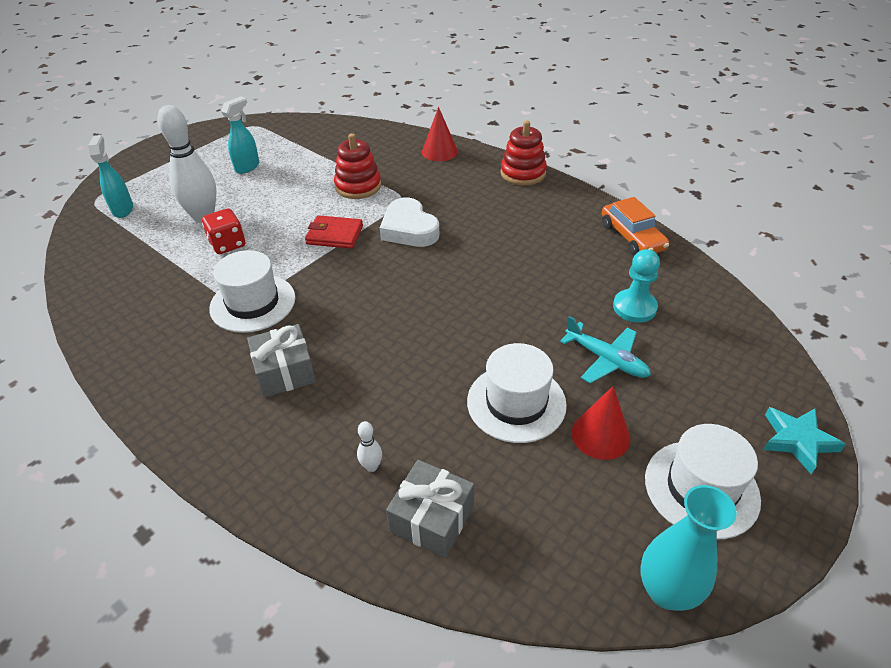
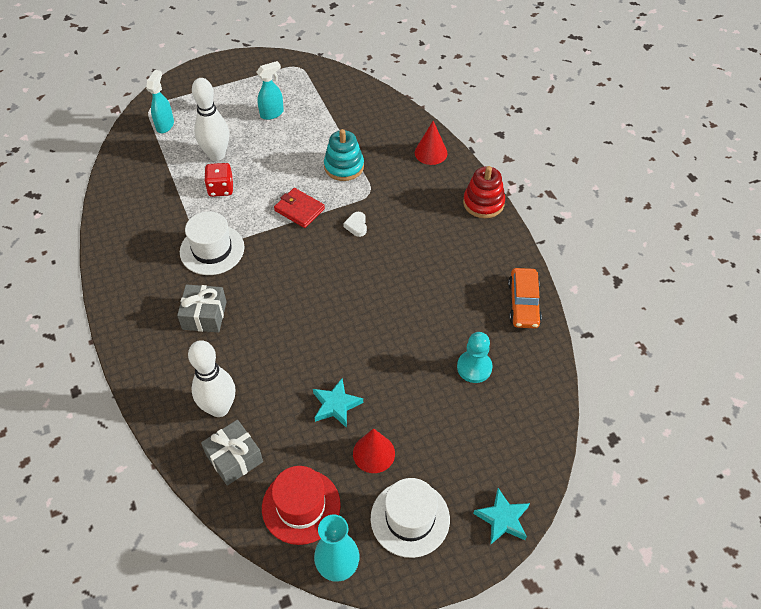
camera: 25 degrees right, 10 degrees up
red stacking toy [334,133,381,199] -> turquoise stacking toy [324,129,364,181]
white bowling pin [357,421,382,472] -> white bowling pin [188,340,235,417], size x2.44
white heart [380,198,439,247] -> white heart [343,212,367,237], size x0.49
white hat [467,343,567,443] -> turquoise star [313,378,363,428]
turquoise plane [560,316,651,384] -> none
none -> red hat [262,466,341,545]

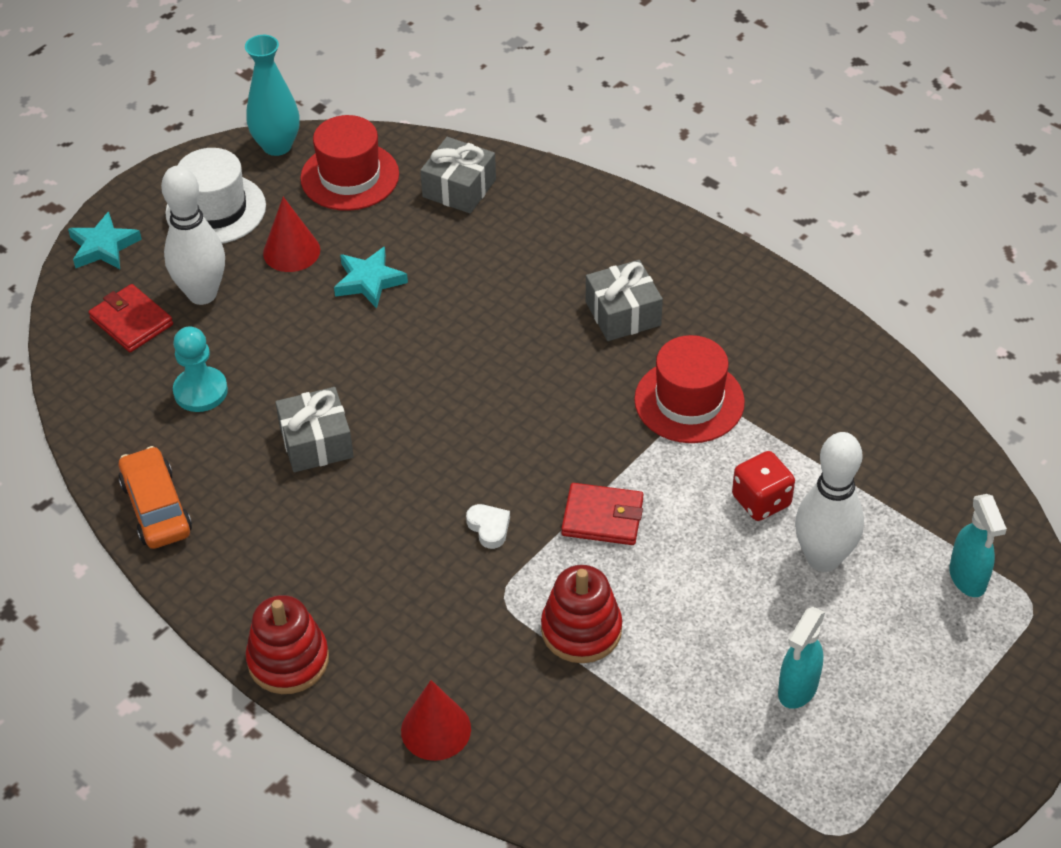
camera: 155 degrees right, 5 degrees down
white hat [180,211,244,275] -> red hat [634,335,745,443]
white bowling pin [188,340,235,417] -> white bowling pin moved to [161,166,225,305]
turquoise stacking toy [324,129,364,181] -> red stacking toy [541,565,622,663]
none -> red wallet [88,284,173,352]
none -> grey gift [275,387,354,472]

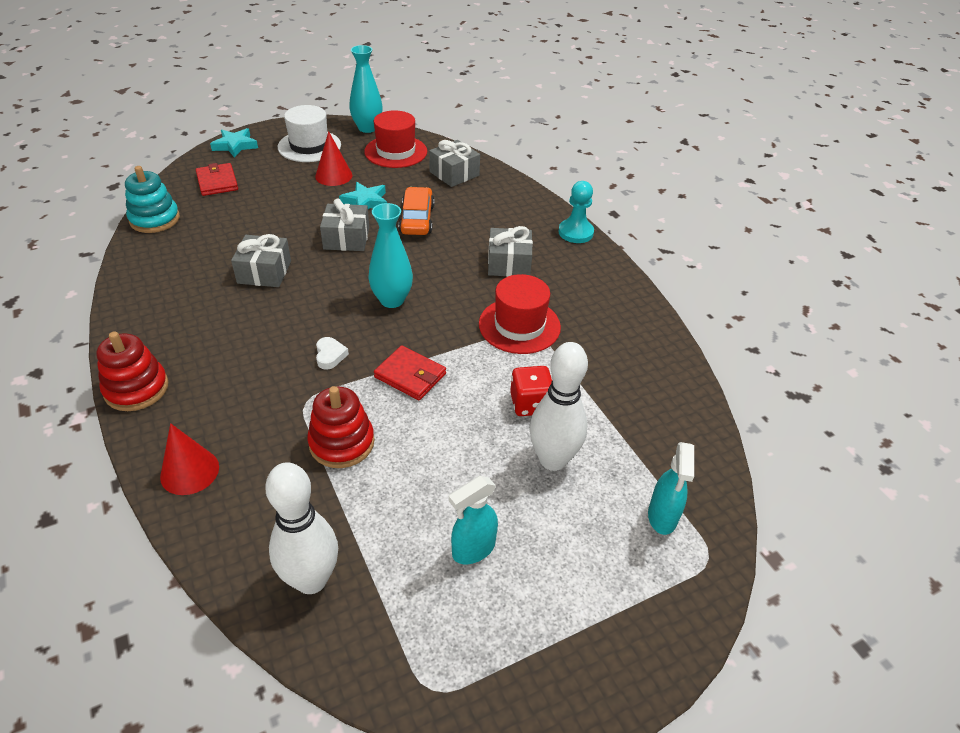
camera: 20 degrees right, 5 degrees down
orange car [118,446,192,549] -> orange car moved to [399,187,435,235]
white bowling pin [161,166,225,305] -> white bowling pin moved to [265,462,338,594]
turquoise pawn [173,326,228,412] -> turquoise pawn moved to [559,181,594,243]
none -> turquoise stacking toy [125,166,180,233]
none -> grey gift [320,198,369,251]
none -> turquoise vase [368,203,413,308]

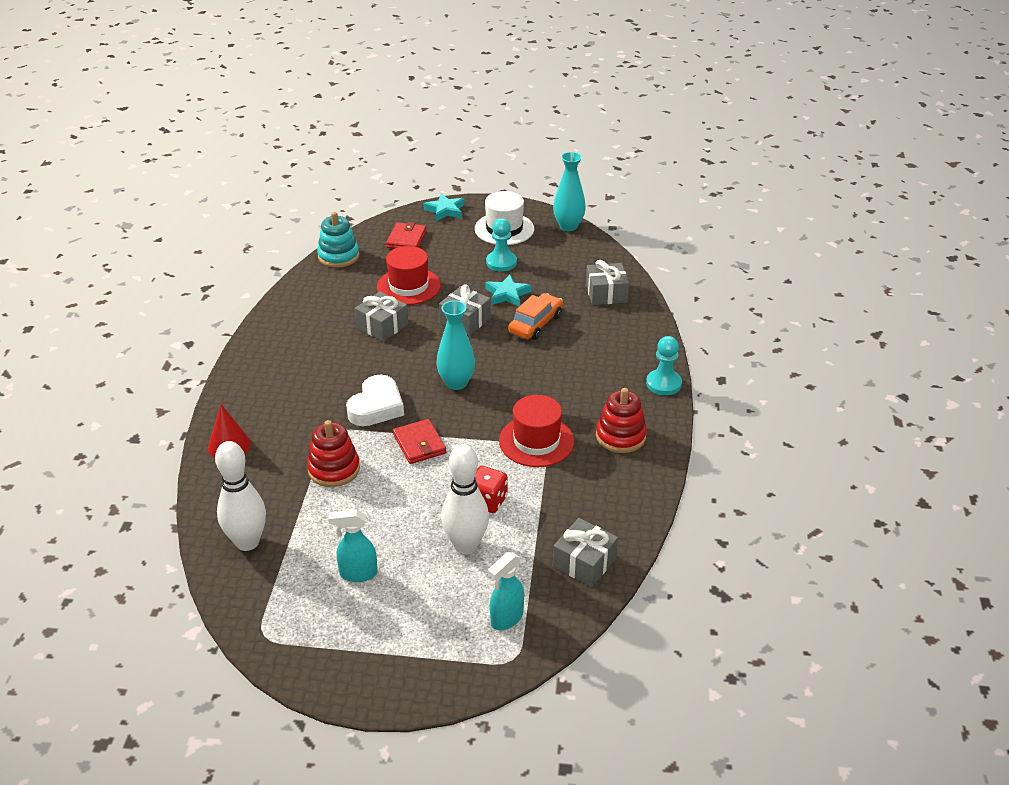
camera: 35 degrees right, 5 degrees down
red stacking toy [96,331,168,411] -> red stacking toy moved to [596,388,647,453]
red cone [315,131,353,186] -> turquoise pawn [486,218,517,271]
white heart [316,337,349,370] -> white heart [346,375,404,426], size x2.04
red hat [364,110,427,168] -> red hat moved to [377,246,441,305]
grey gift [488,226,533,277] -> grey gift moved to [553,518,618,587]

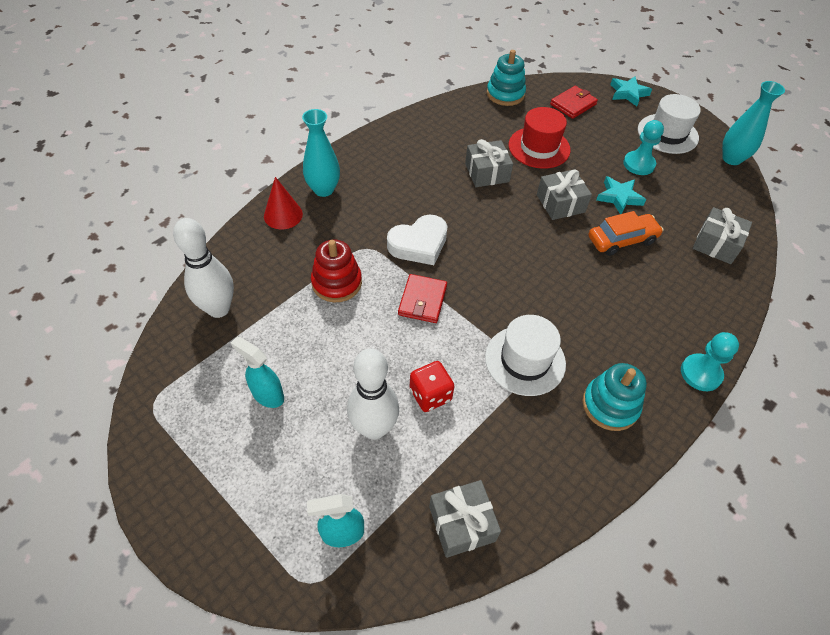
camera: 35 degrees right, 15 degrees up
turquoise vase [436,300,475,390] -> turquoise vase moved to [302,109,340,197]
red hat [499,395,574,467] -> white hat [485,315,566,396]
red stacking toy [596,388,647,453] -> turquoise stacking toy [582,363,647,431]

